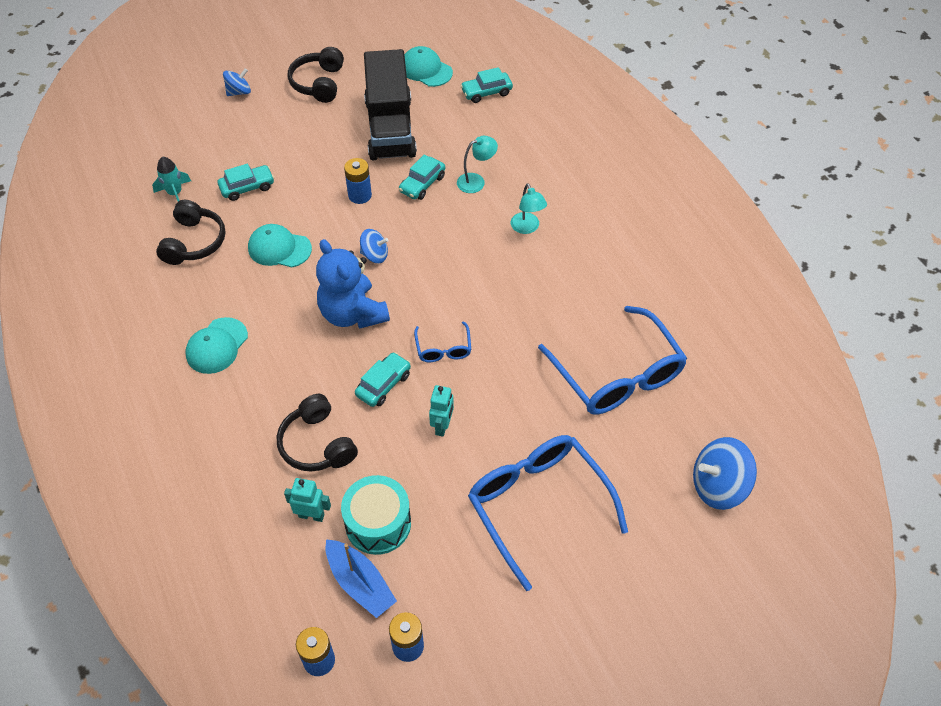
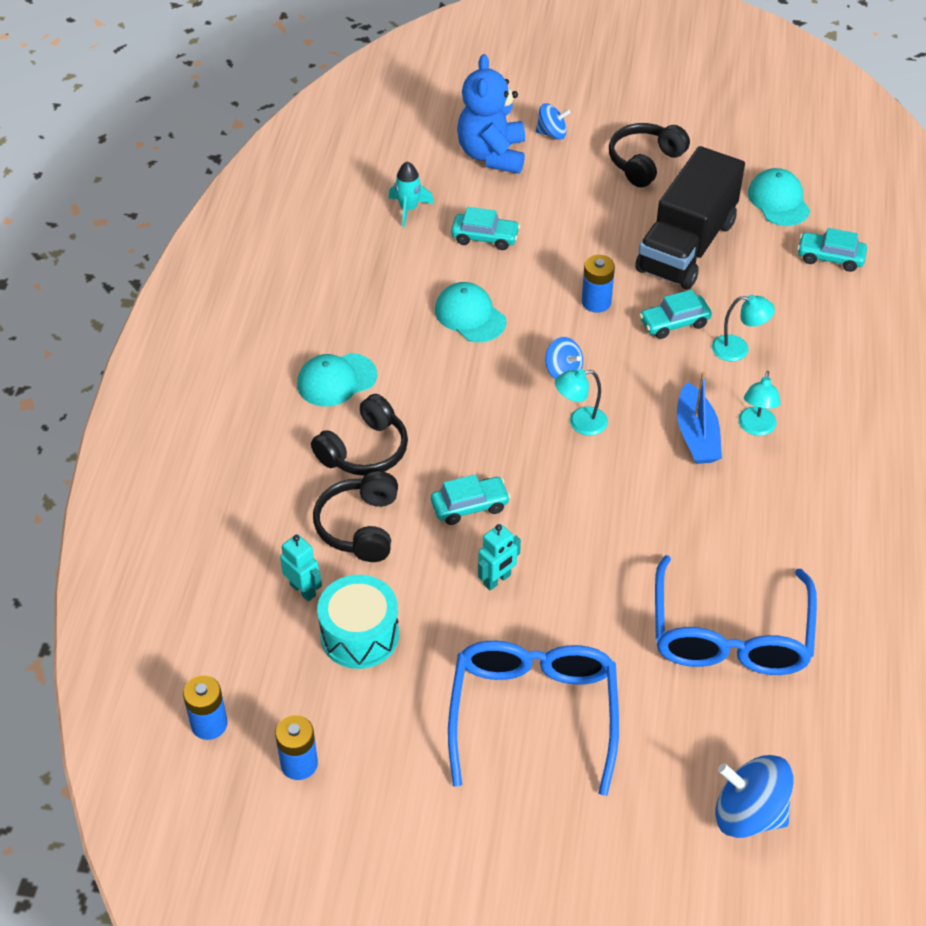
camera: 35 degrees right, 5 degrees down
black headphones [156,200,225,265] -> black headphones moved to [311,394,408,476]
blue teddy bear [316,239,390,329] -> blue teddy bear moved to [457,54,525,174]
blue boat [326,539,397,618] -> blue boat moved to [677,372,722,464]
blue glasses [414,321,471,362] -> none
none -> turquoise lamp [555,369,608,436]

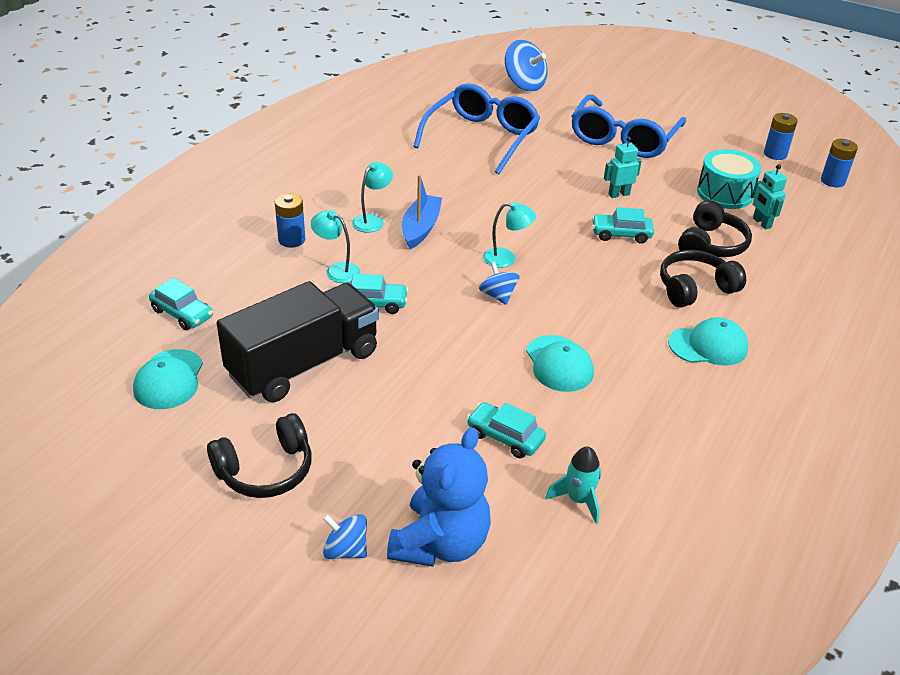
camera: 160 degrees left, 10 degrees down
blue battery [582,255,615,313] -> blue battery moved to [275,193,305,248]

